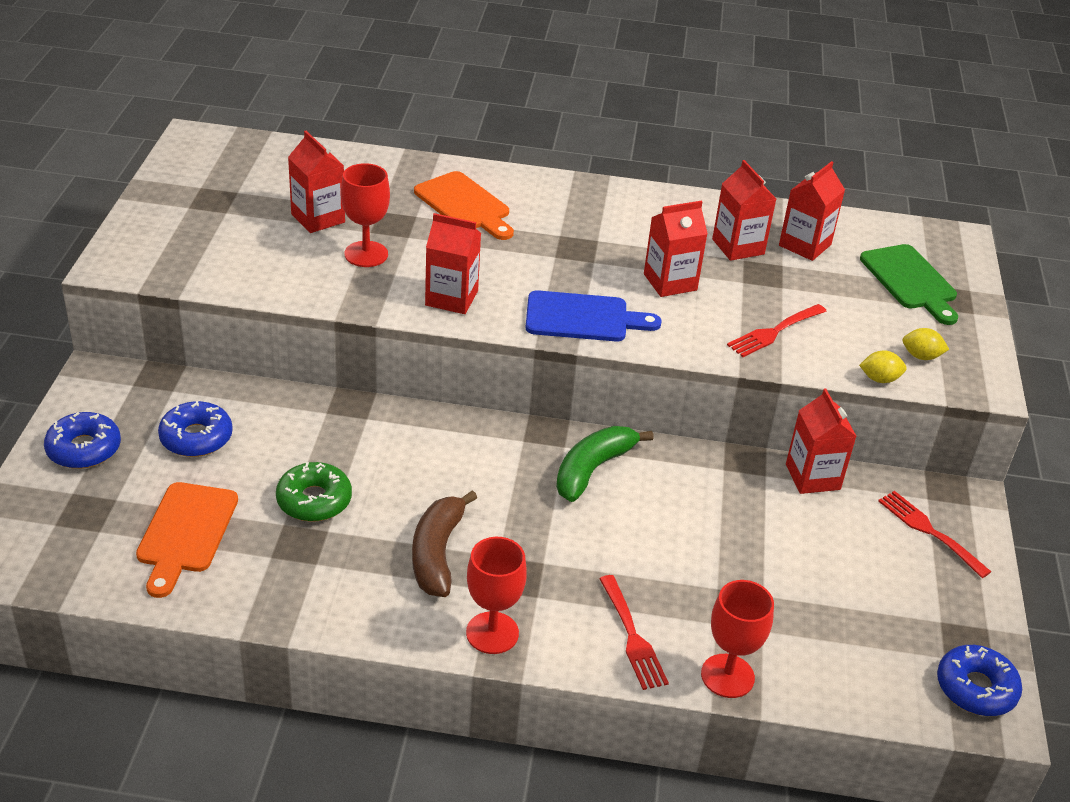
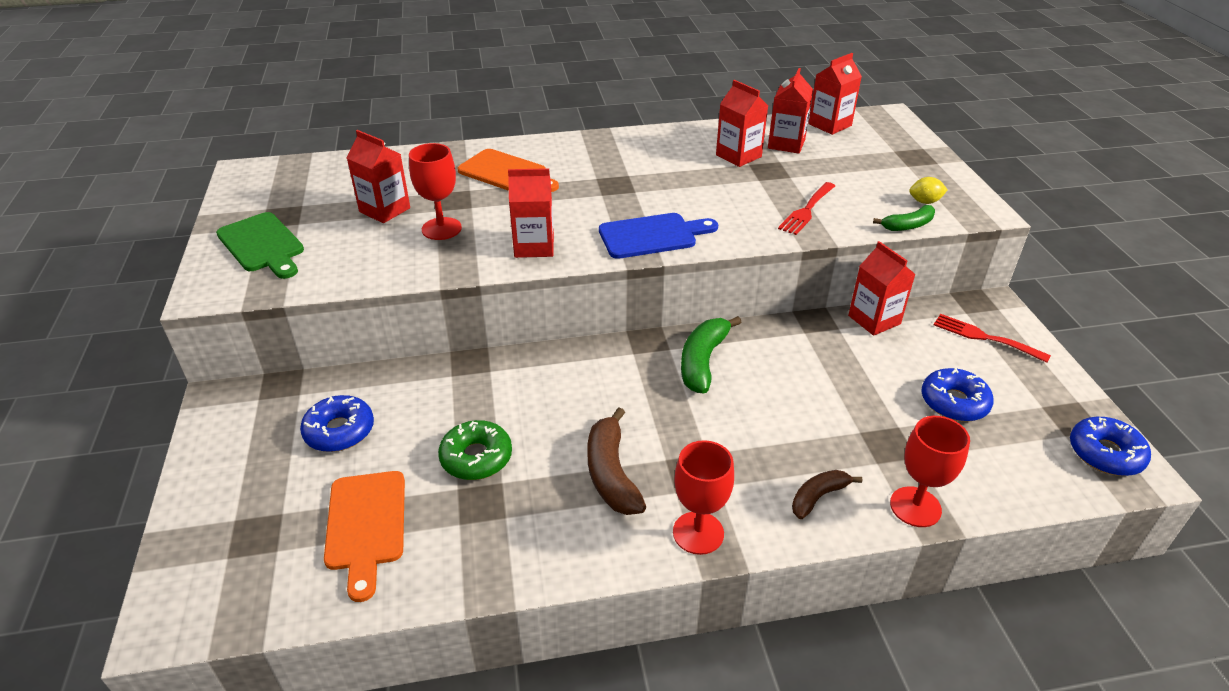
camera: 15 degrees left, 0 degrees up
blue donut [44,412,121,469] -> blue donut moved to [921,368,994,422]
red fork [599,575,669,690] -> brown banana [792,470,863,519]
red carton [644,201,708,297] -> red carton moved to [808,53,862,135]
yellow lemon [859,350,907,383] -> green banana [873,205,935,231]
green cutting board [860,244,958,325] -> green cutting board moved to [216,212,304,279]

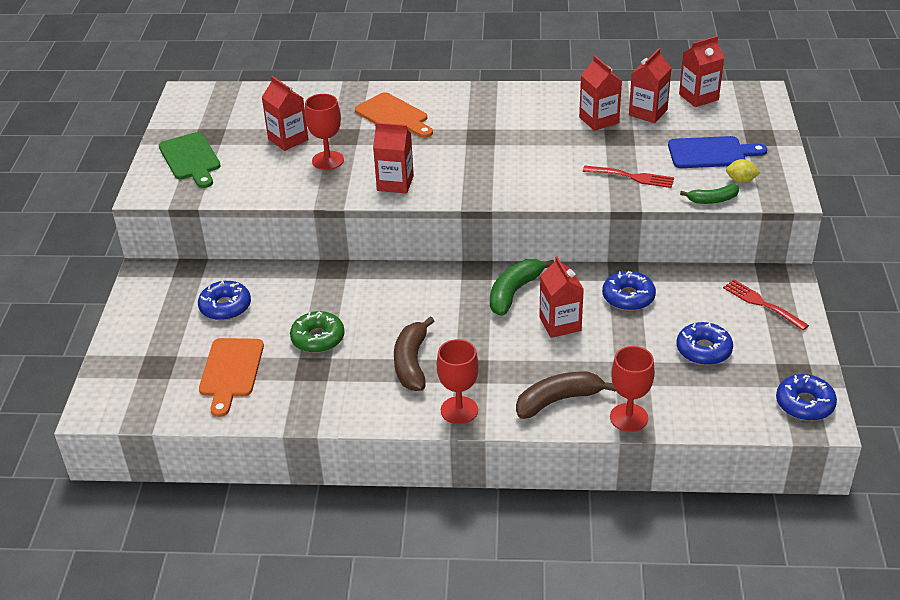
camera: 15 degrees right, 0 degrees up
blue cutting board [599,213,718,259] -> blue cutting board moved to [668,136,767,168]
red fork [778,182,835,235] -> red fork turned 120 degrees counterclockwise [583,166,674,188]
brown banana [792,470,863,519] -> brown banana [516,371,616,419], size x1.61
red carton [848,241,916,336] -> red carton moved to [539,256,584,338]
none -> blue donut [602,271,656,311]

